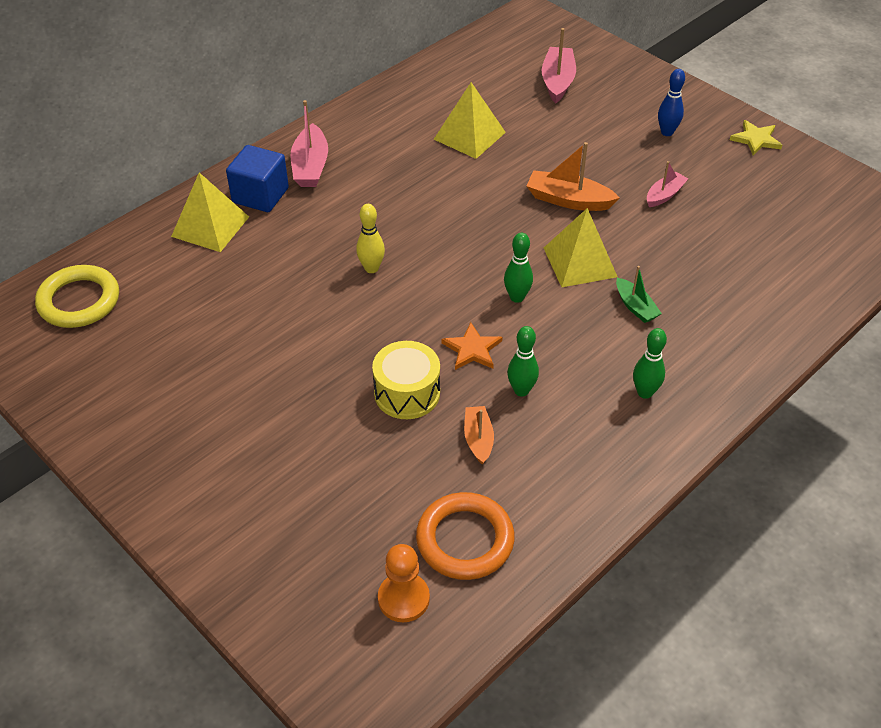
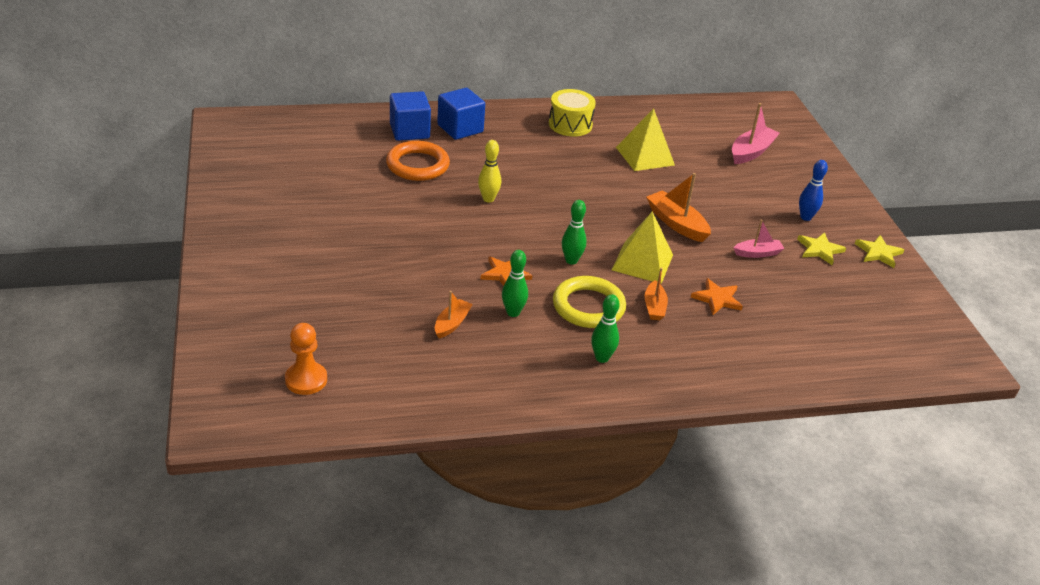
camera: 30 degrees right, 10 degrees down
yellow ring [35,265,119,328] -> yellow ring moved to [553,276,626,328]
yellow pyramid [171,173,249,252] -> blue cube [390,91,431,141]
pink boat [291,100,328,187] -> none
yellow drum [372,341,440,419] -> yellow drum moved to [549,89,596,136]
orange ring [416,492,515,580] -> orange ring moved to [386,141,450,181]
green boat [616,266,662,323] -> orange boat [645,268,668,320]
none -> orange star [691,278,743,315]
none -> yellow star [797,232,846,265]

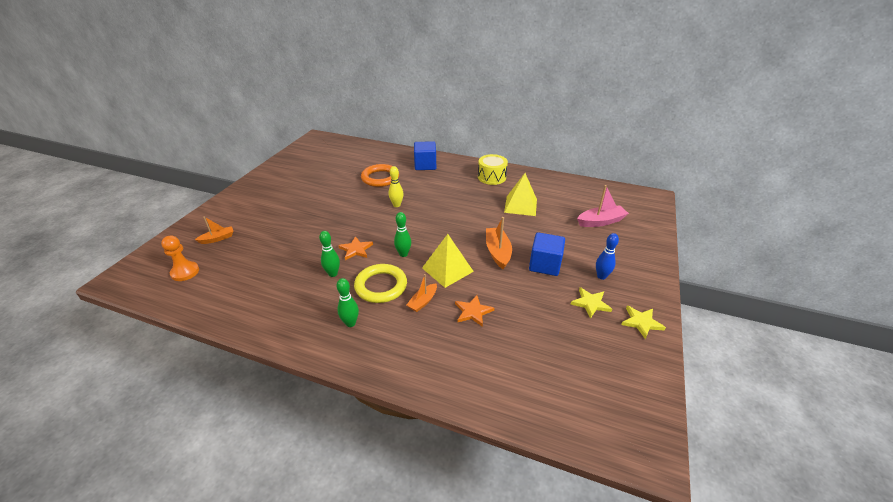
camera: 35 degrees right, 0 degrees up
blue cube [390,91,431,141] -> blue cube moved to [529,232,565,276]
orange boat [435,291,473,338] -> orange boat moved to [195,216,234,244]
pink boat [733,220,785,258] -> none

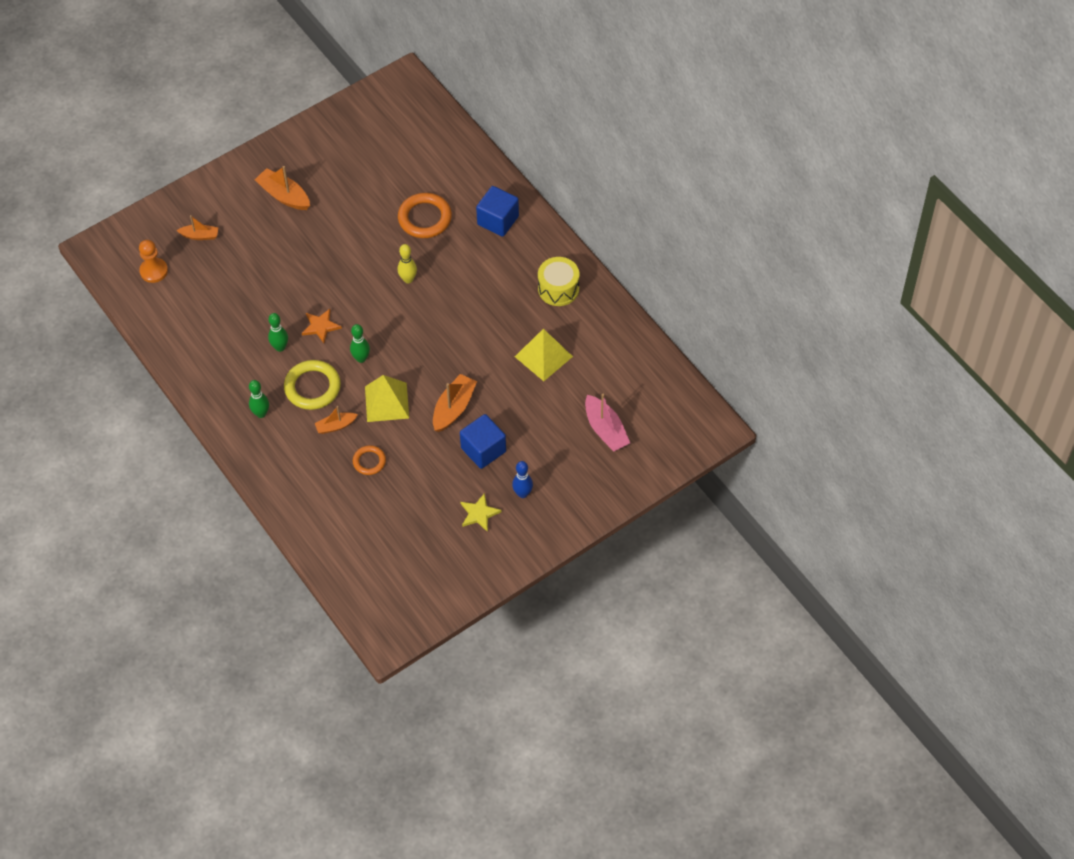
camera: 35 degrees right, 20 degrees up
orange star [455,295,494,327] -> orange ring [353,445,386,475]
pink boat [577,185,629,227] -> pink boat turned 45 degrees clockwise [585,394,630,452]
yellow star [621,306,666,339] -> none
none -> orange boat [255,166,310,210]

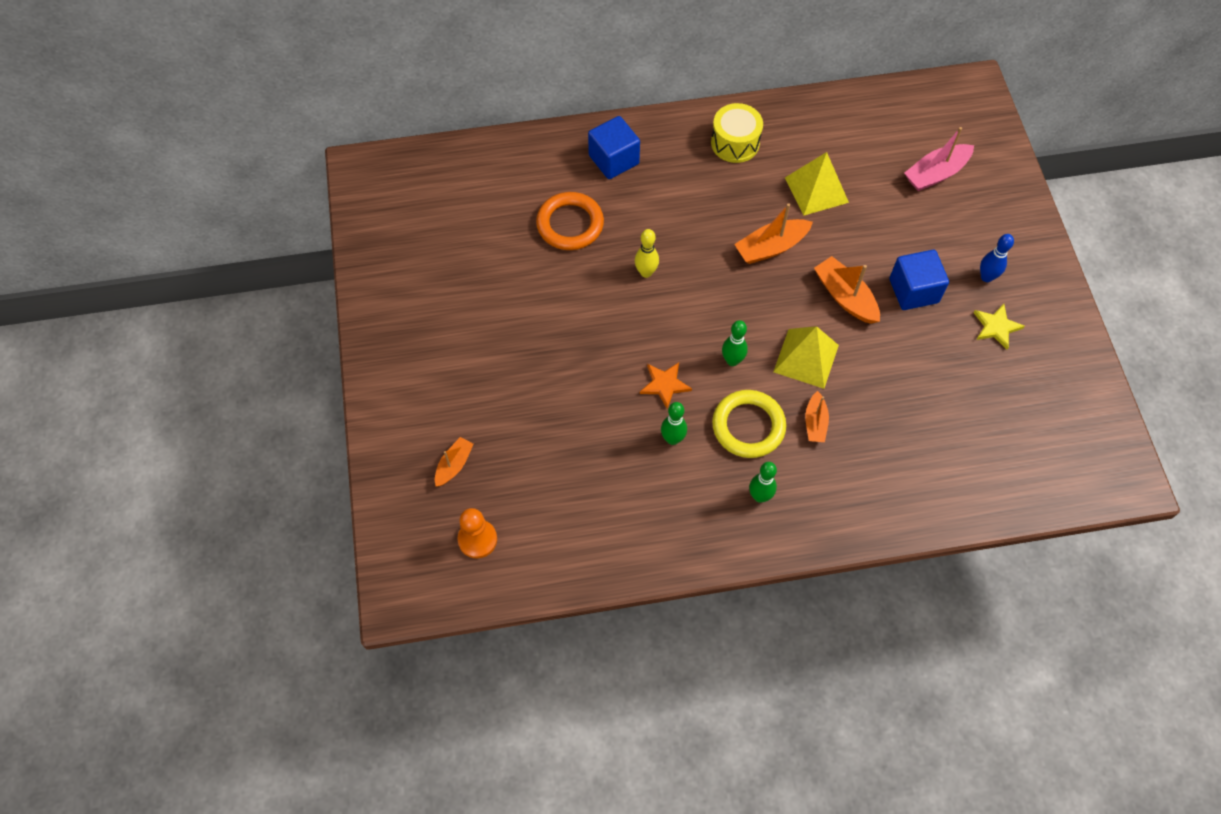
camera: 65 degrees left, 5 degrees up
orange boat [255,166,310,210] -> orange boat moved to [734,203,813,264]
orange ring [353,445,386,475] -> none
pink boat [585,394,630,452] -> pink boat turned 150 degrees clockwise [904,127,974,191]

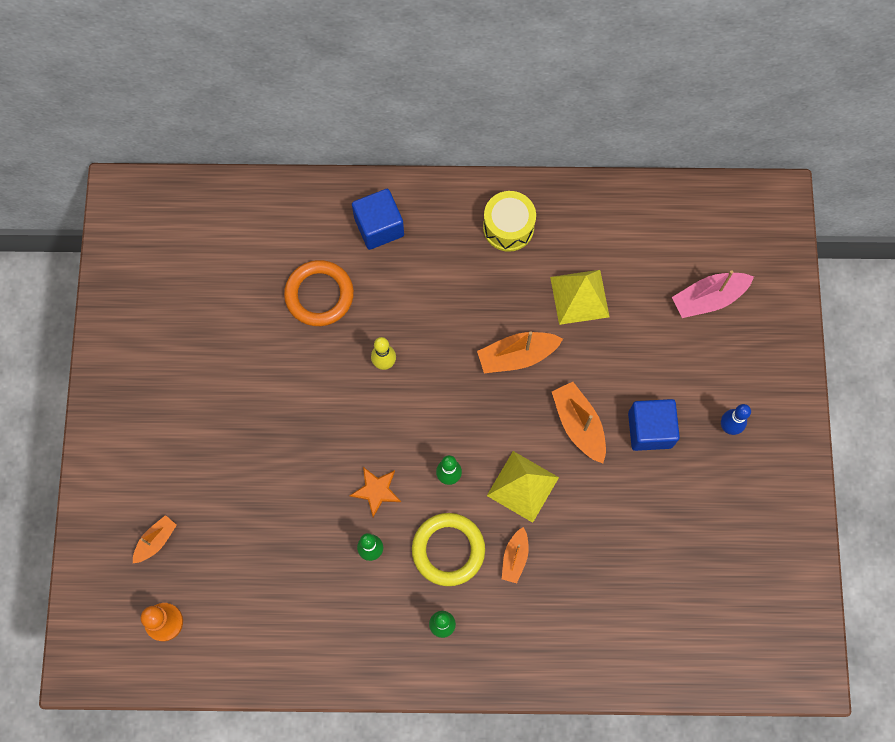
camera: 10 degrees right, 10 degrees up
yellow star [974,304,1025,350] -> none

